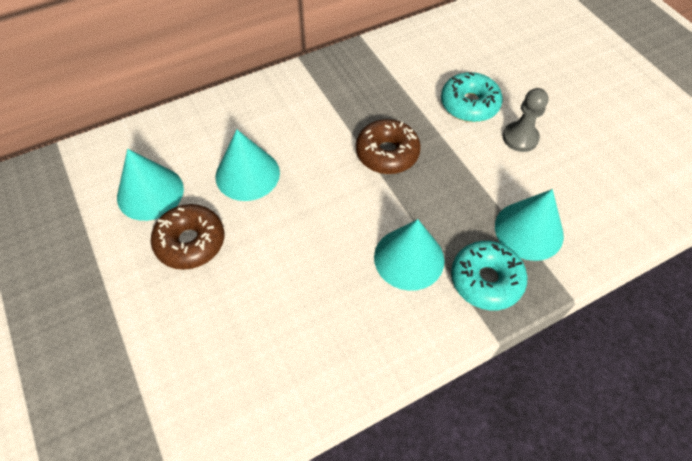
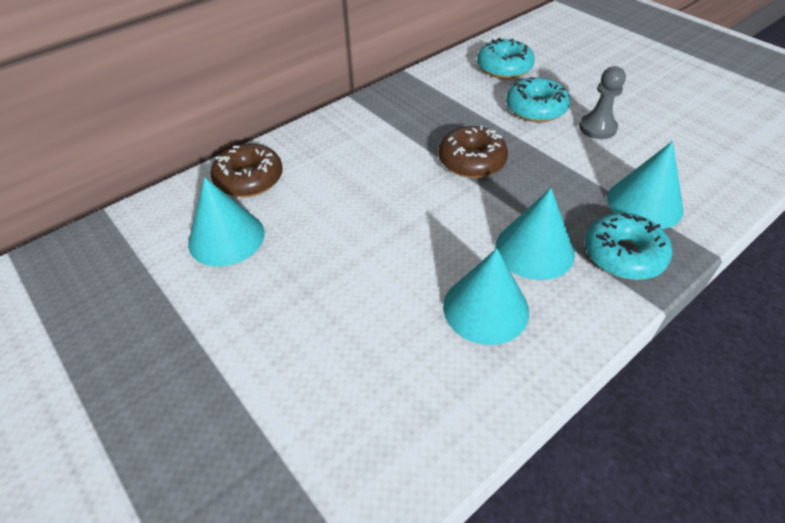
camera: 10 degrees left, 10 degrees down
brown donut [151,204,224,270] -> brown donut moved to [210,143,283,197]
turquoise cone [216,129,280,201] -> turquoise cone moved to [443,248,529,345]
none -> turquoise donut [477,38,535,79]

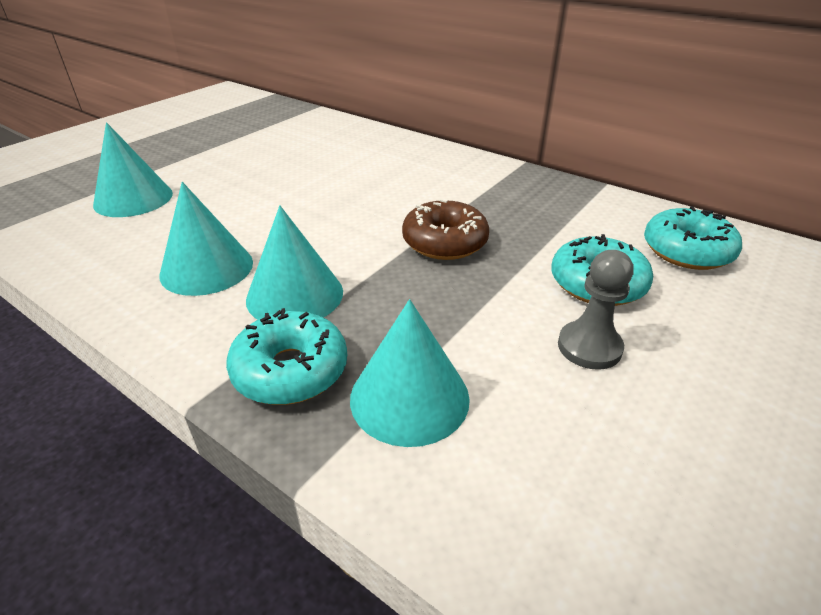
camera: 75 degrees right, 10 degrees down
turquoise cone [188,177,265,267] -> turquoise cone moved to [93,122,173,217]
brown donut [210,143,283,197] -> none

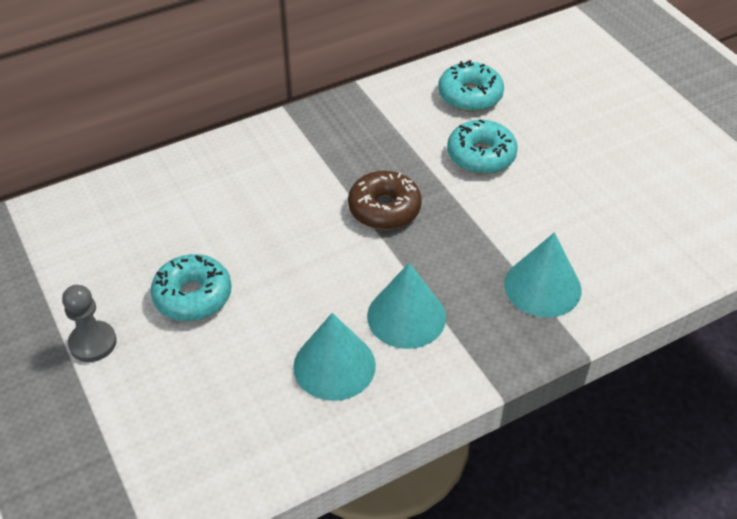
camera: 65 degrees left, 10 degrees up
turquoise cone [93,122,173,217] -> none
turquoise donut [226,308,347,405] -> turquoise donut moved to [151,254,232,321]
grey pawn [558,250,634,370] -> grey pawn moved to [62,285,117,362]

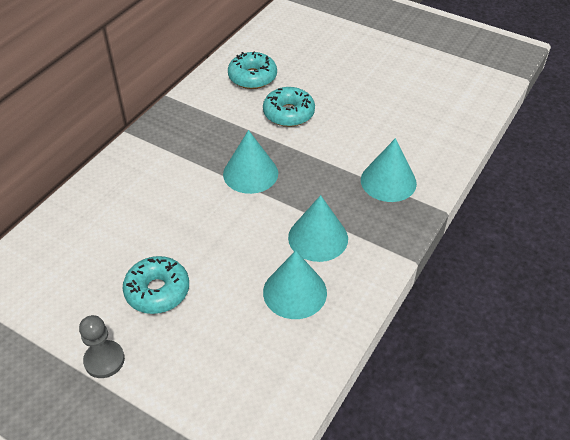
camera: 30 degrees left, 0 degrees up
brown donut [348,171,422,230] -> turquoise cone [223,130,278,194]

